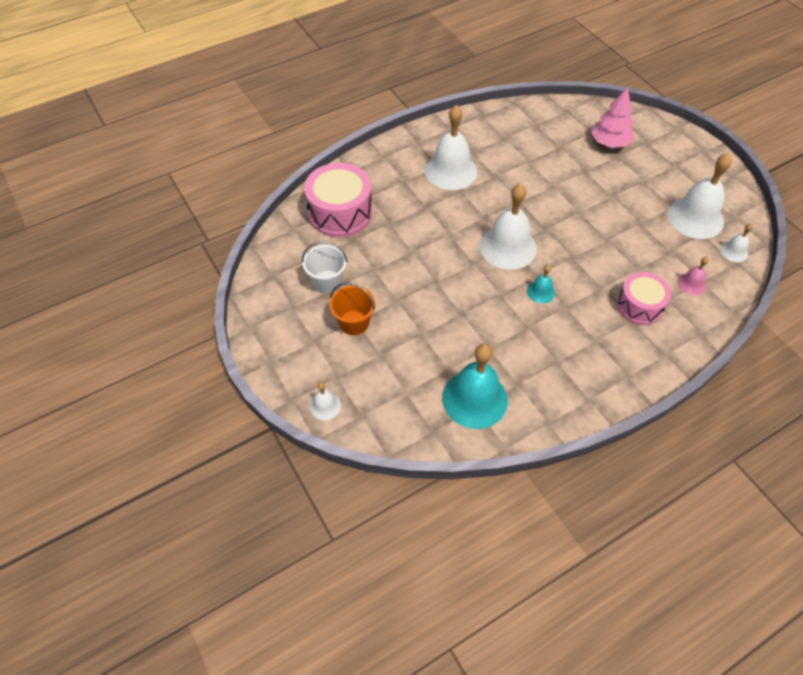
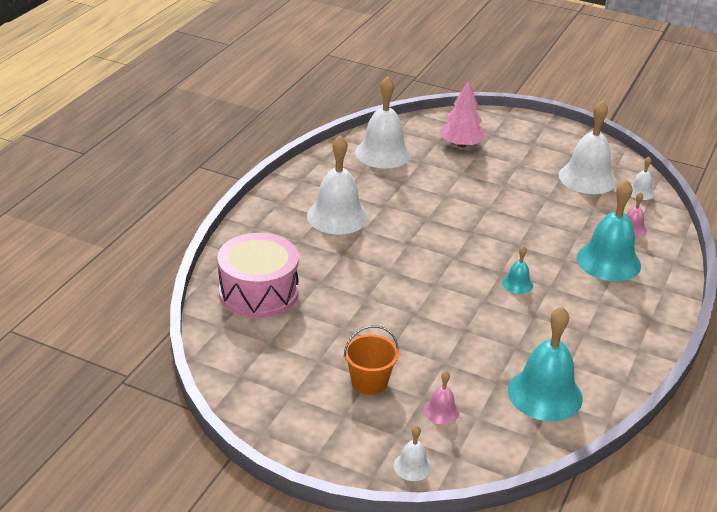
camera: 35 degrees left, 20 degrees down
white bucket [302,241,347,293] -> none
white bell [480,184,537,270] -> white bell moved to [355,76,411,168]
pink drum [617,272,671,325] -> turquoise bell [577,179,641,281]
none -> pink bell [423,371,460,424]

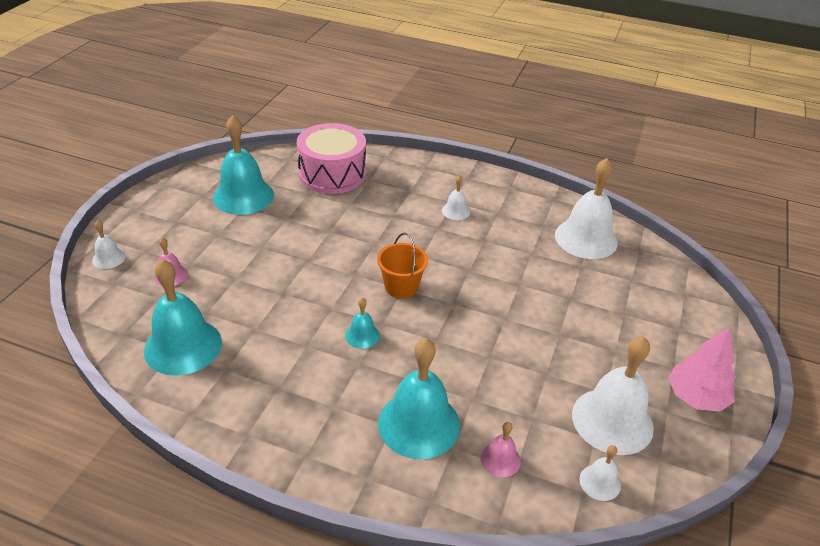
camera: 85 degrees right, 5 degrees up
white bell [307,135,368,234] -> white bell [442,175,470,220], size x0.47
orange bucket [344,325,399,395] -> orange bucket moved to [377,233,428,298]
pink tree [440,80,485,147] -> pink tree moved to [668,327,736,412]
none -> turquoise bell [213,115,274,215]

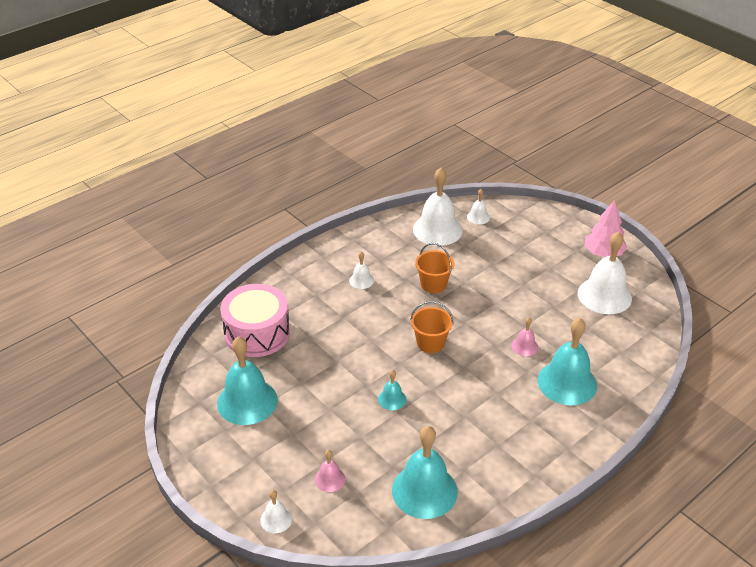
camera: 60 degrees left, 0 degrees up
turquoise bell [345,297,380,349] -> turquoise bell moved to [378,370,407,410]
pink bell [481,422,521,477] -> pink bell moved to [511,317,538,356]
white bell [579,445,621,501] -> white bell moved to [467,189,490,224]
none -> orange bucket [415,243,454,293]

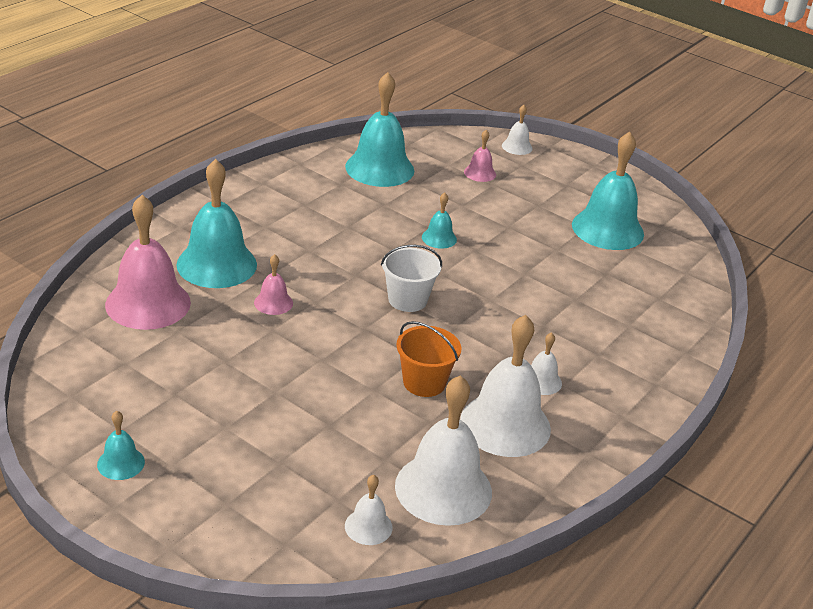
camera: 165 degrees right, 5 degrees down
pink drum [220,284,290,357] -> none
orange bucket [410,301,453,353] -> white bucket [381,245,442,312]
white bell [578,232,632,314] -> white bell moved to [460,315,551,457]
pink tree [584,200,627,257] -> turquoise bell [97,411,145,480]
none -> pink bell [105,195,191,330]

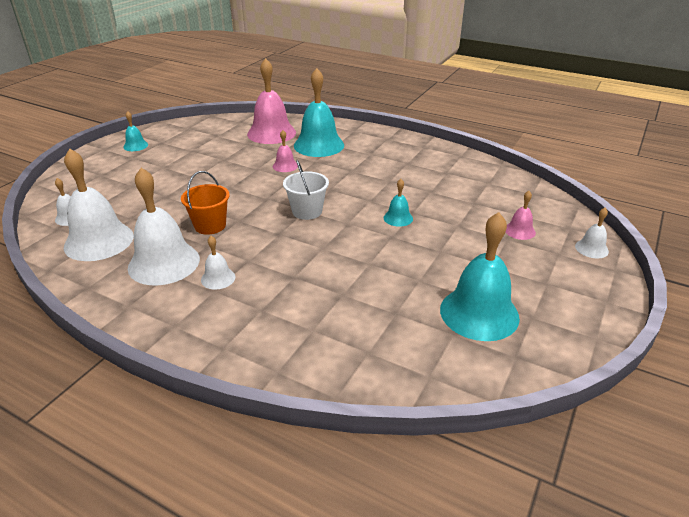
camera: 85 degrees right, 0 degrees up
turquoise bell [345,72,414,187] -> none

